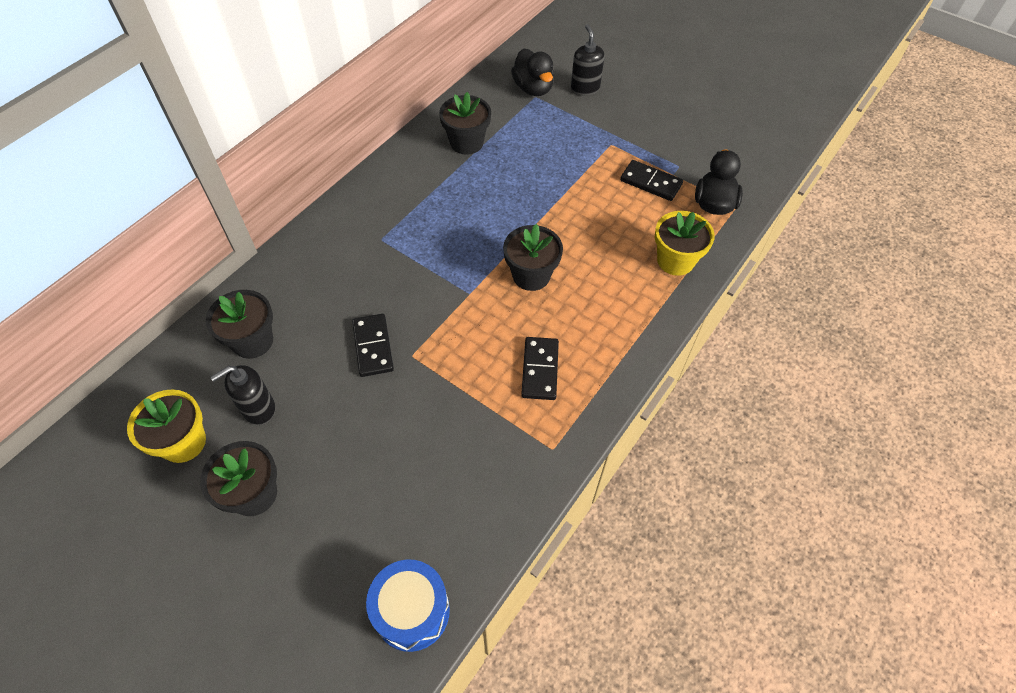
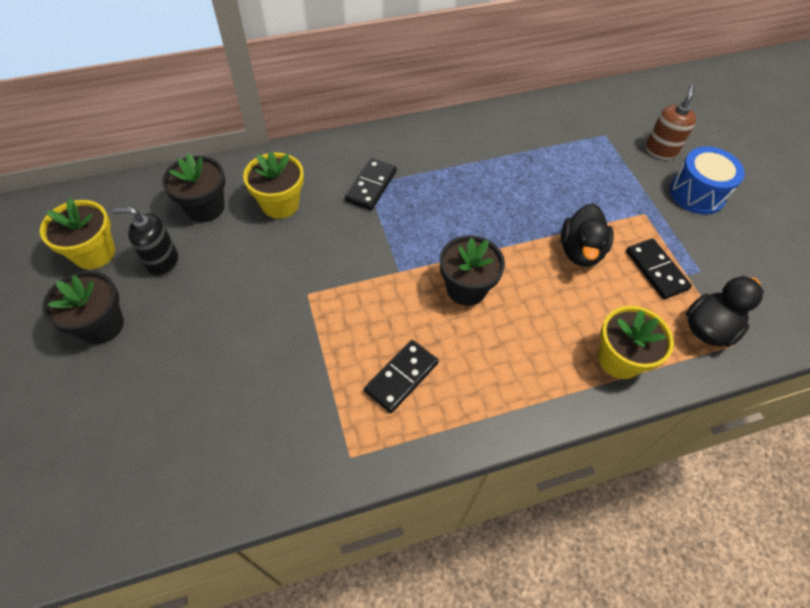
camera: 35 degrees right, 0 degrees up
black domino [352,314,394,377] -> black domino moved to [345,158,397,210]
blue drum [366,560,450,652] -> blue drum moved to [670,147,745,215]
black flower pot [439,92,491,155] -> none
black duck [511,48,554,96] -> black duck moved to [561,203,614,267]
black soap dispenser [571,24,605,96] -> brown soap dispenser [646,85,696,160]
none -> yellow flower pot [243,151,304,219]

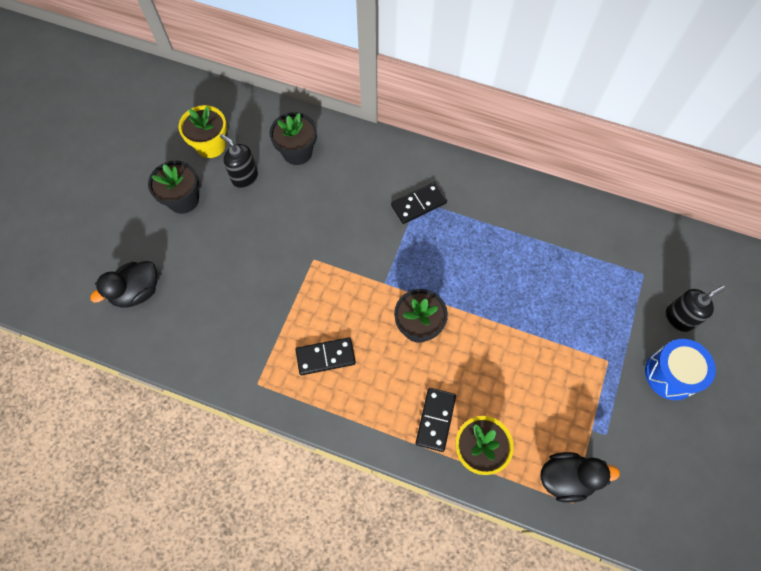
camera: 40 degrees right, 10 degrees up
yellow flower pot [243,151,304,219] -> none
black duck [561,203,614,267] -> black duck moved to [90,261,157,308]
black domino [626,238,692,299] -> black domino moved to [415,388,456,452]
brown soap dispenser [646,85,696,160] -> black soap dispenser [666,286,725,332]

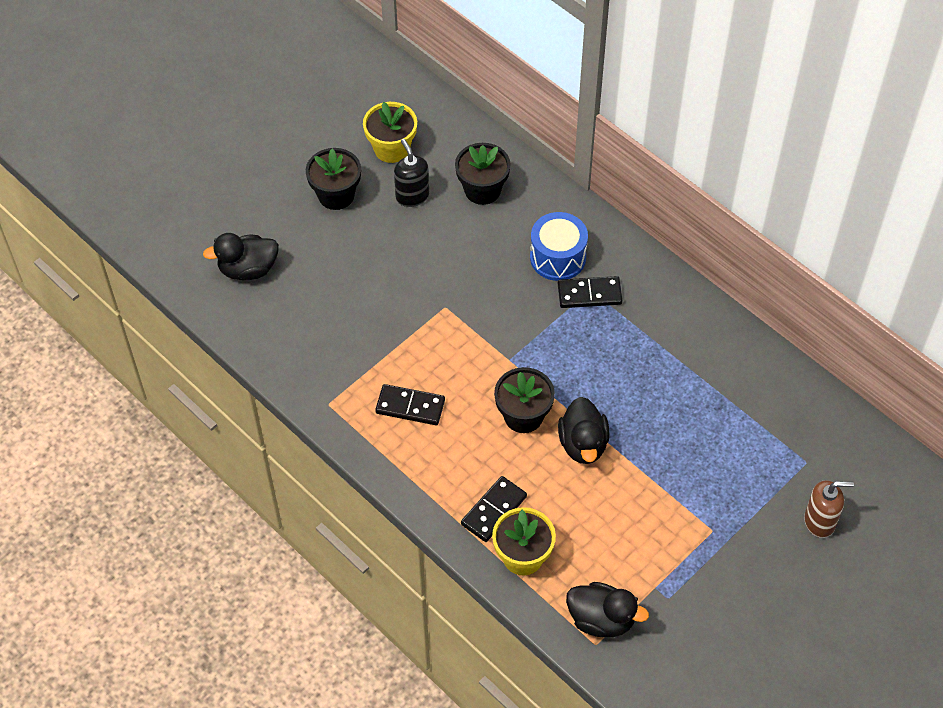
camera: 25 degrees right, 10 degrees down
blue drum [645,339,716,400] -> blue drum moved to [530,212,588,281]
black soap dispenser [666,286,725,332] -> brown soap dispenser [804,480,854,538]
none -> black duck [558,397,610,464]

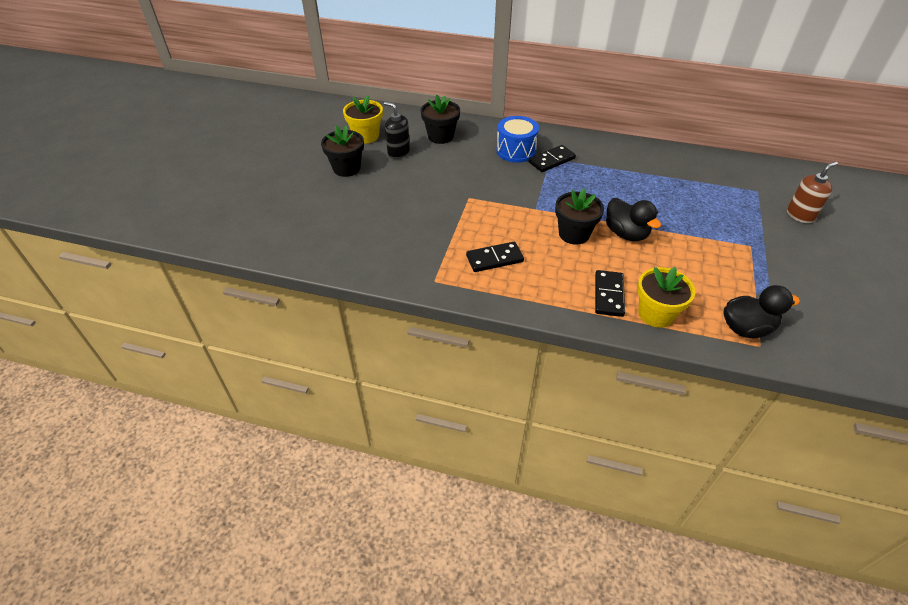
camera: 30 degrees left, 10 degrees down
black duck [203,233,279,280] -> none

